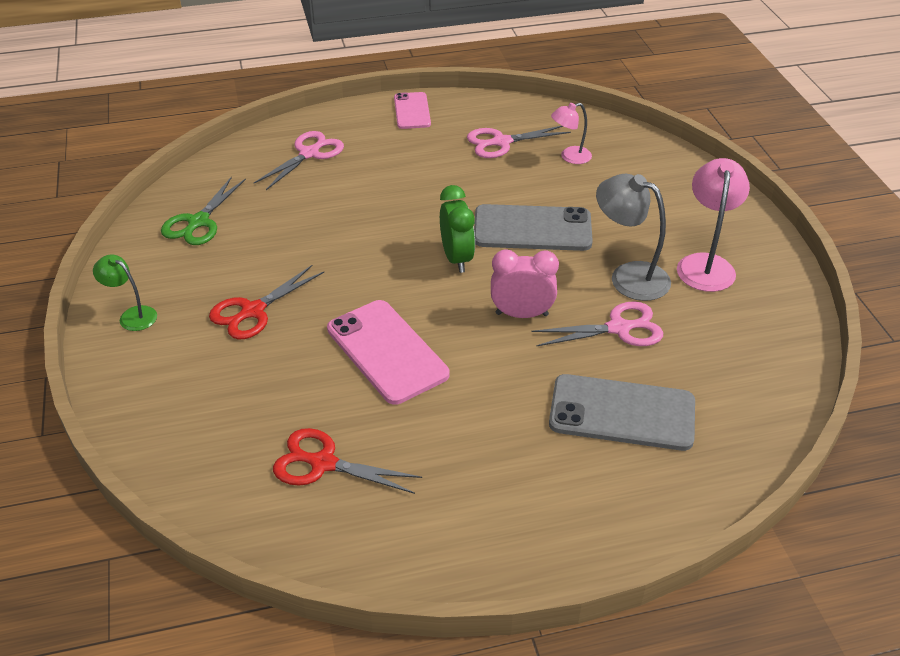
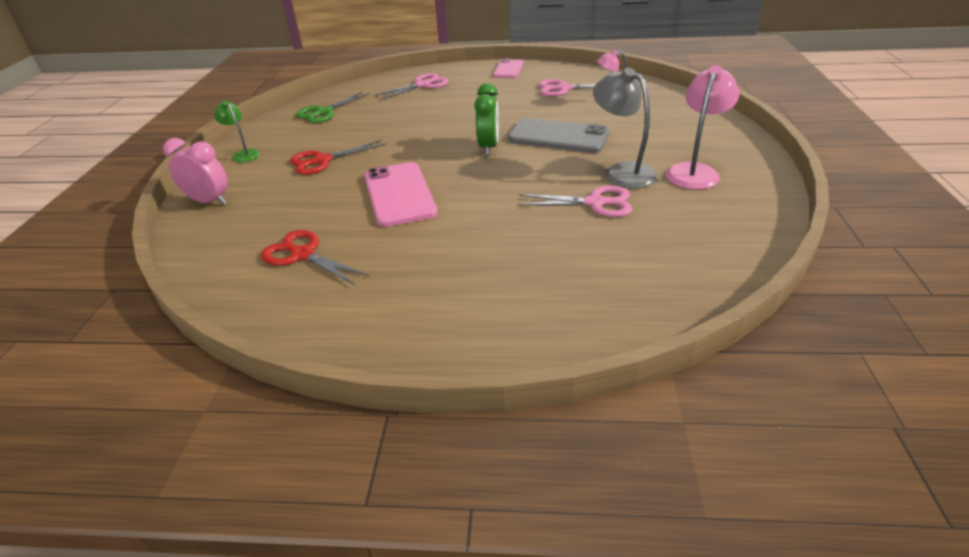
camera: 20 degrees right, 5 degrees down
pink clock [491,249,559,318] -> pink clock moved to [163,138,228,205]
grey phone [549,374,695,451] -> none

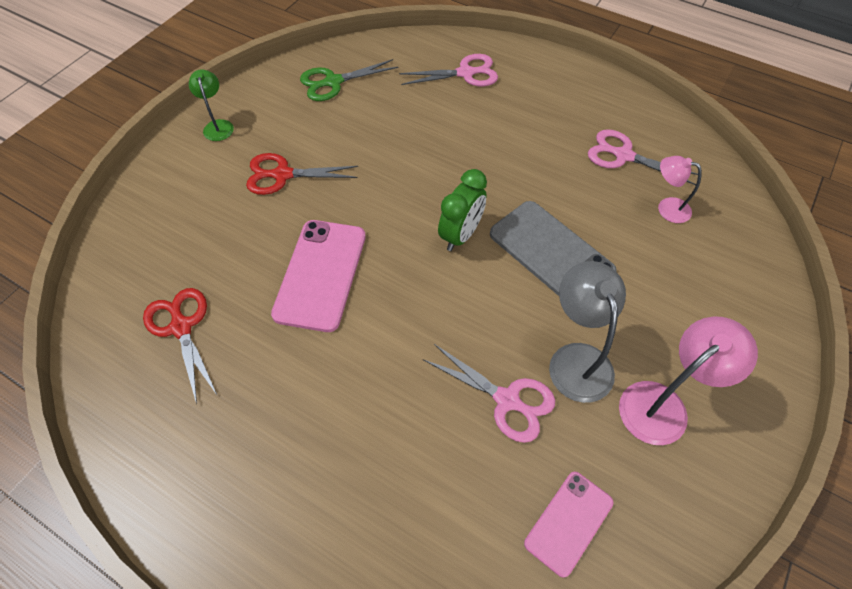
camera: 25 degrees right, 20 degrees up
pink clock [163,138,228,205] -> none
pink phone [493,59,524,78] -> pink phone moved to [524,472,613,578]

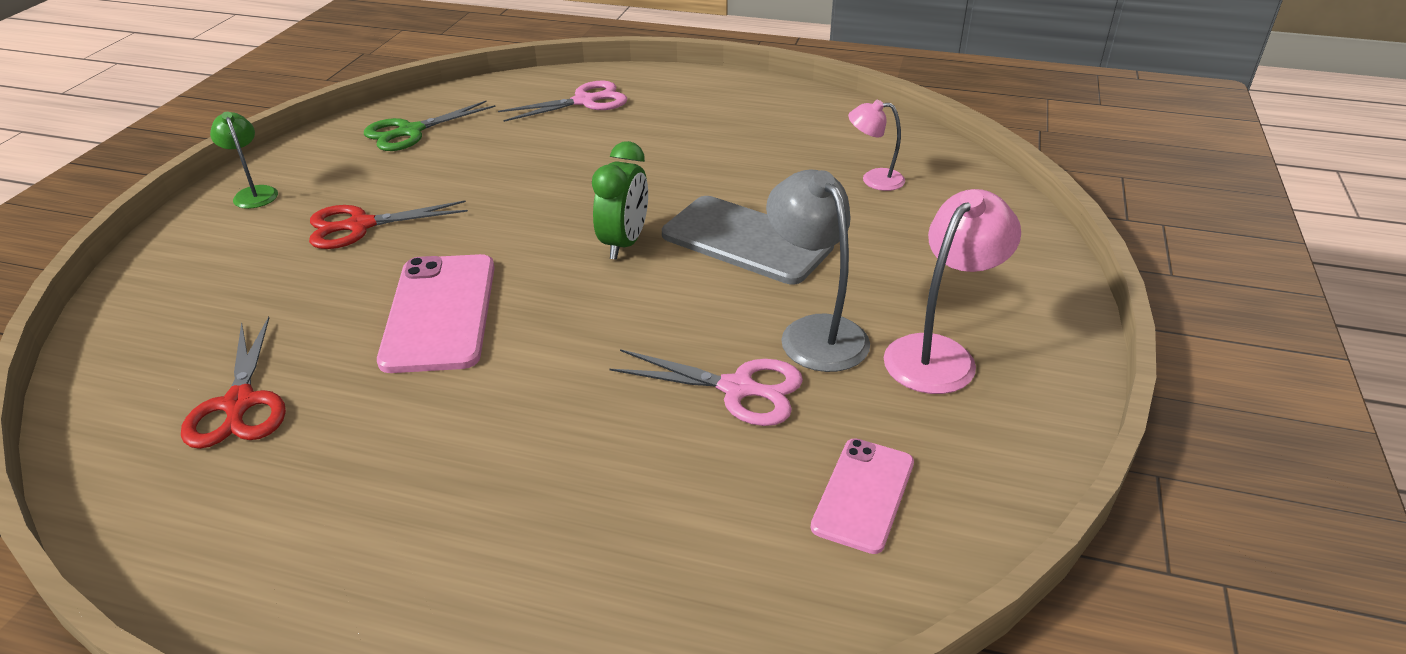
camera: 15 degrees left, 20 degrees down
red scissors [143,288,217,404] -> red scissors turned 150 degrees counterclockwise [181,317,286,449]
pink scissors [588,129,698,185] -> none

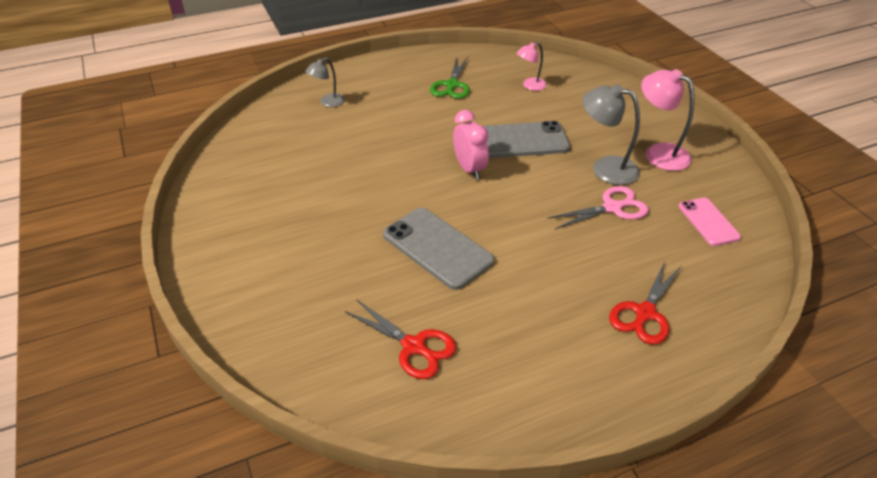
camera: 40 degrees left, 5 degrees up
green lamp [210,112,278,209] -> none
red scissors [309,200,468,249] -> red scissors moved to [609,261,682,345]
green scissors [364,101,496,151] -> green scissors moved to [430,57,470,99]
pink phone [377,254,495,373] -> grey phone [383,208,494,290]
pink scissors [498,81,627,122] -> grey lamp [305,57,345,107]
green clock [592,141,648,260] -> pink clock [453,110,489,180]
pink lamp [884,189,1021,394] -> pink lamp turned 45 degrees counterclockwise [641,69,694,171]

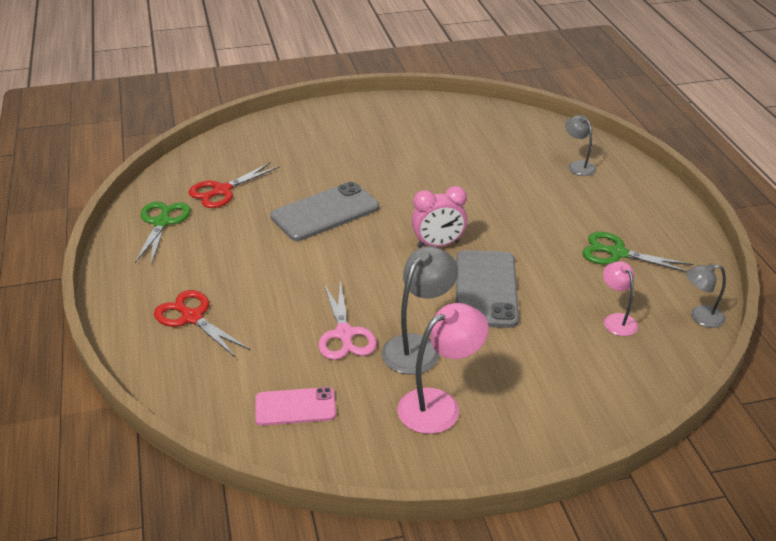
camera: 100 degrees right, 5 degrees down
none -> green scissors [135,201,191,264]
none -> grey lamp [686,263,726,328]

